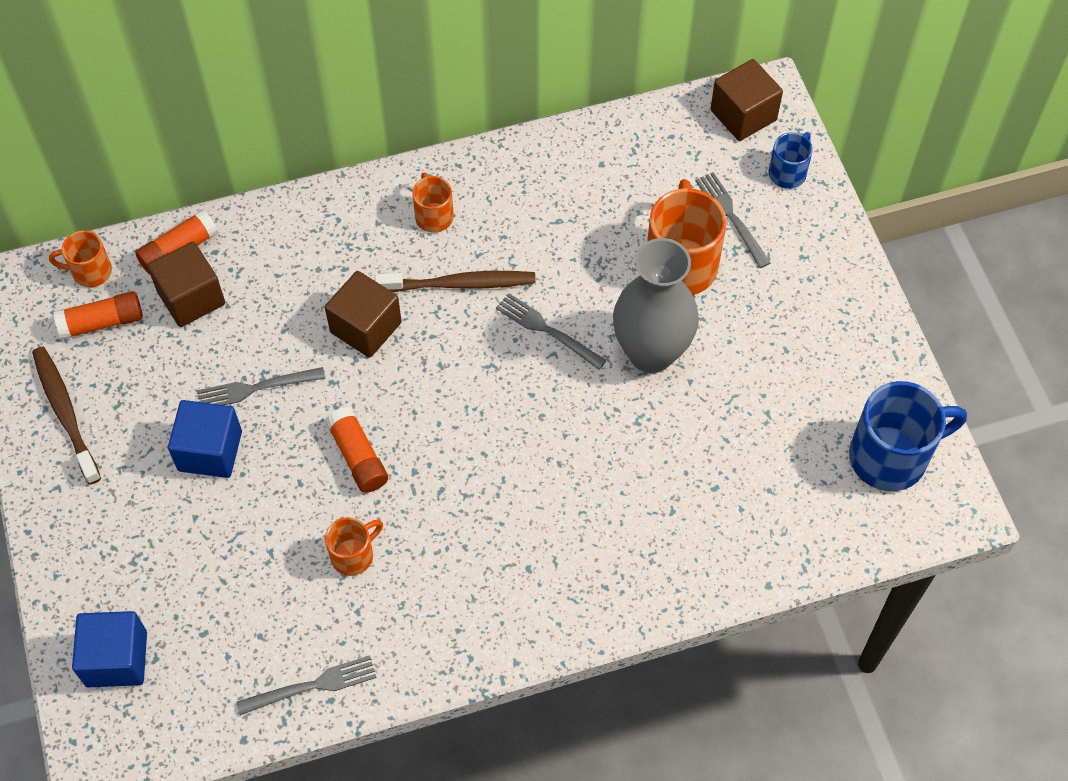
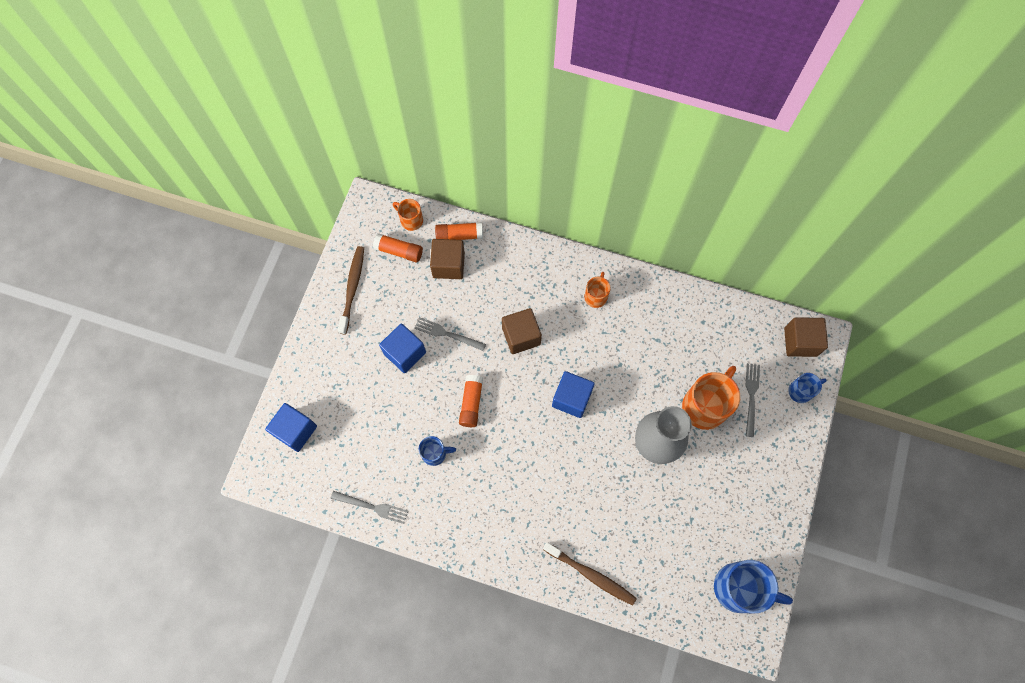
camera: 35 degrees right, 10 degrees up
orange mug [325,517,383,576] -> blue mug [419,436,456,466]
brown toothbrush [375,271,535,292] -> brown toothbrush moved to [543,542,637,606]
grey fork [496,293,607,370] -> none
none -> blue cube [552,371,595,418]

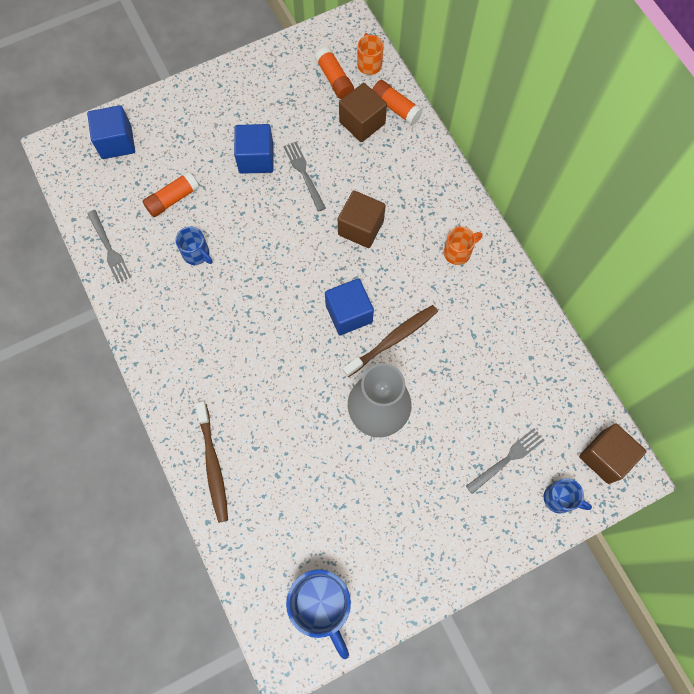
camera: 45 degrees right, 0 degrees up
brown toothbrush [338,246,364,334] -> brown toothbrush moved to [343,305,438,377]
orange glue stick [459,375,483,427] -> orange glue stick moved to [142,171,199,217]
orange mug [682,366,740,430] -> none

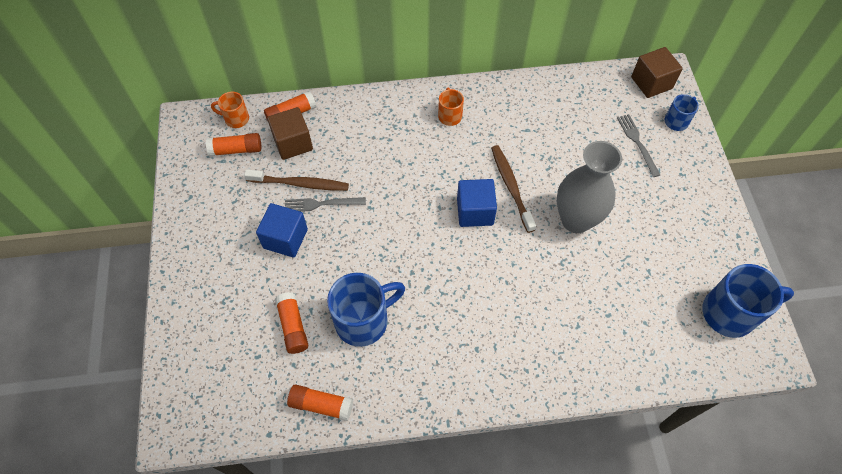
camera: 70 degrees left, 10 degrees down
blue cube [87,105,135,159] -> none
grey fork [87,210,131,283] -> orange glue stick [287,385,353,421]
blue mug [175,227,213,265] -> blue mug [327,273,405,347], size x1.87
brown toothbrush [196,401,228,523] -> brown toothbrush moved to [244,169,349,191]
brown cube [338,191,386,248] -> none

